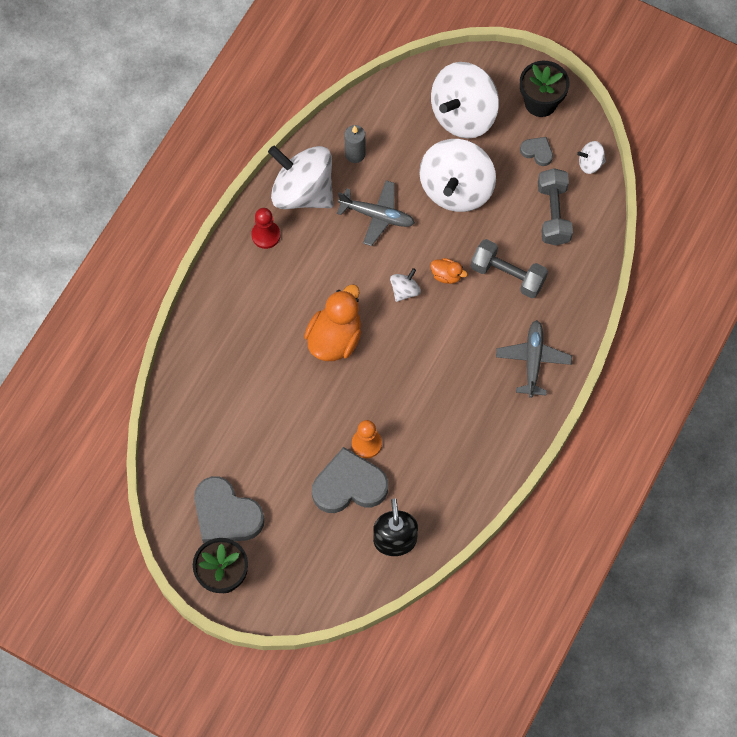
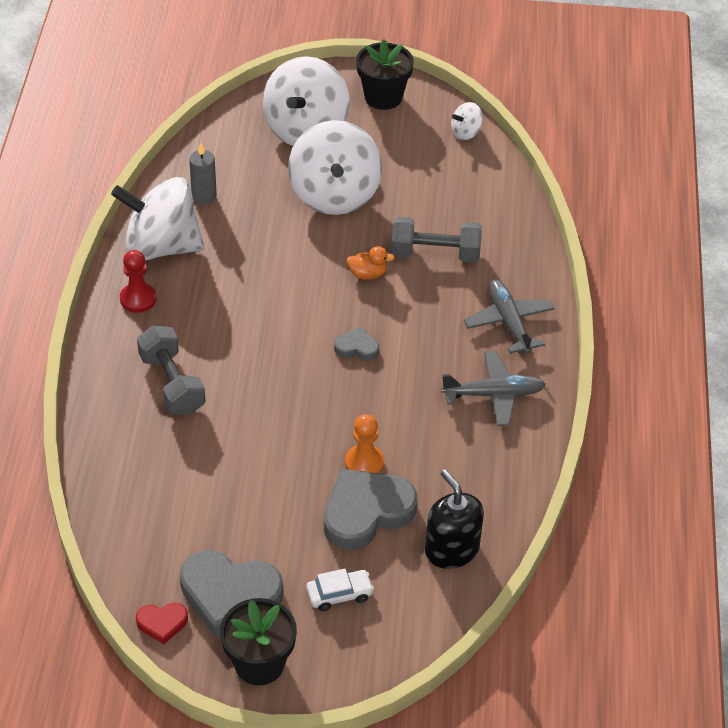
camera: 25 degrees left, 20 degrees down
orange duck [304,284,361,361] -> none
grey plane [337,180,415,246] -> grey plane moved to [441,351,546,426]
white spinning top [390,268,421,302] -> none
grey heart [520,137,553,166] -> grey heart moved to [334,326,379,361]
grey dumbbell [538,168,573,246] -> grey dumbbell moved to [137,325,205,415]
none -> red heart [136,602,188,644]
none -> white car [306,569,374,611]

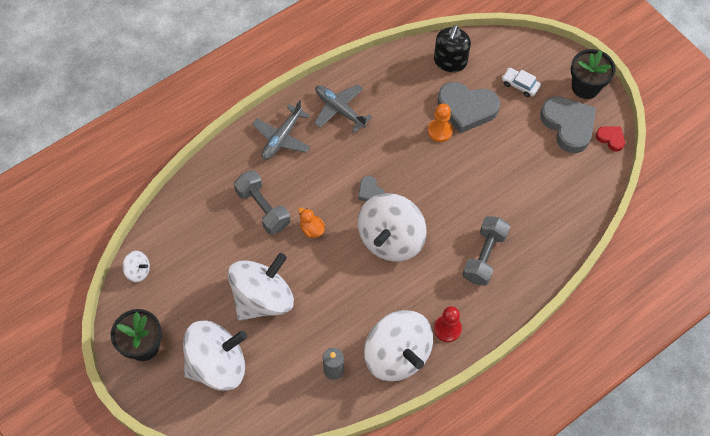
camera: 130 degrees left, 15 degrees up
none -> white spinning top [358,193,426,262]

